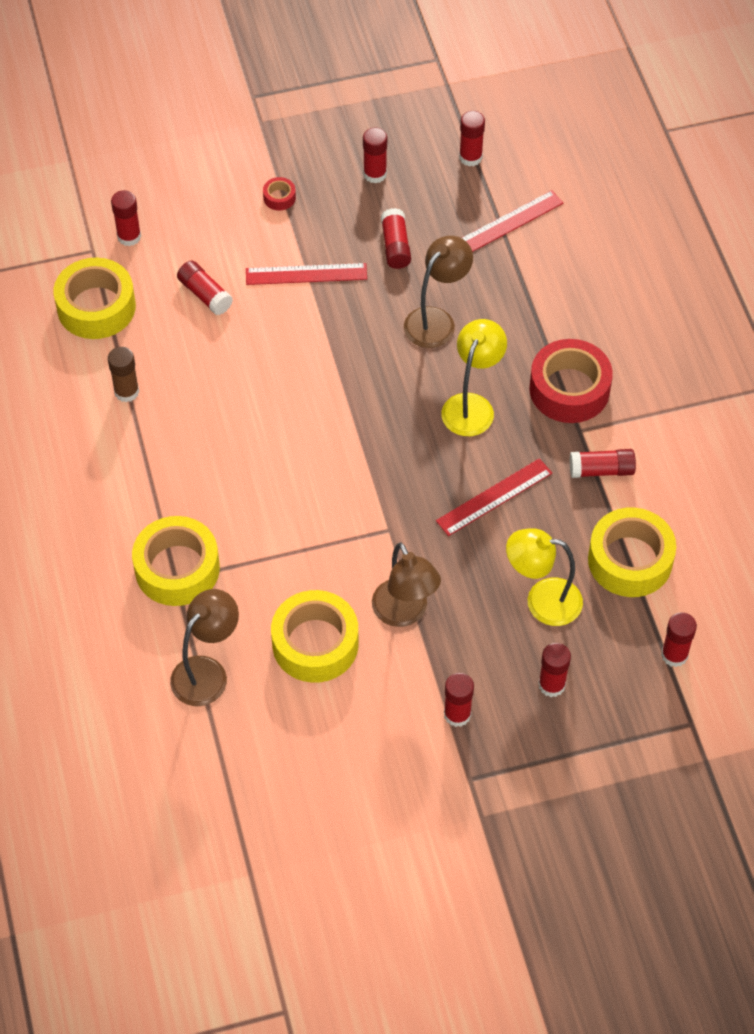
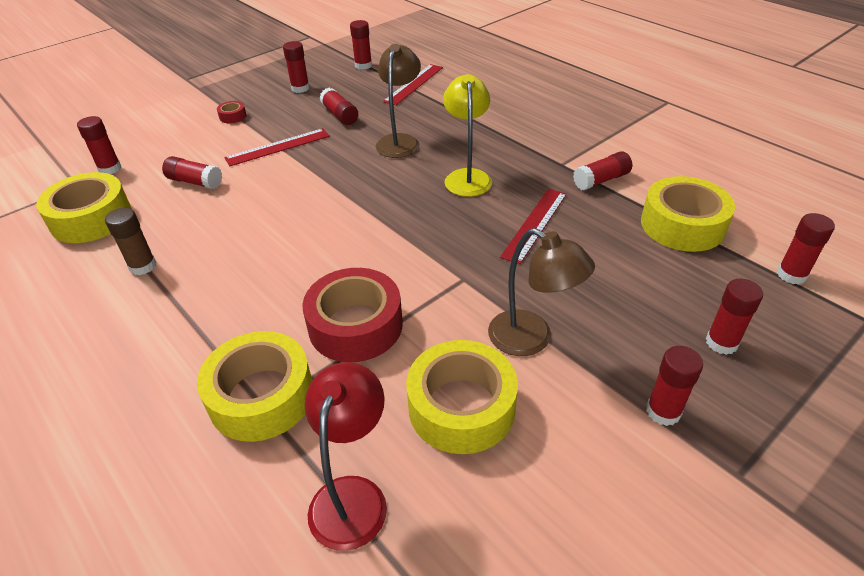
camera: 25 degrees left, 15 degrees down
brown lamp [170,589,239,706] -> red lamp [304,362,387,551]
yellow lamp [506,528,583,626] -> none
red tape [529,339,613,423] -> red tape moved to [302,268,403,362]

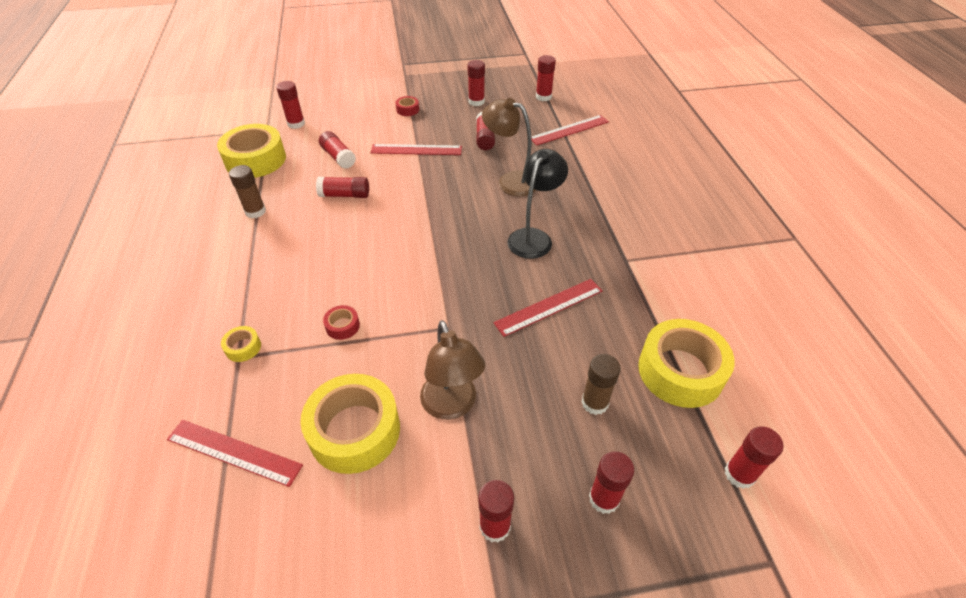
camera: 30 degrees right, 5 degrees up
yellow tape [197,331,312,442] -> yellow tape [221,326,261,362], size x0.43
red tape [302,268,403,362] -> red tape [323,305,360,340], size x0.43
red lamp [304,362,387,551] -> red ruler [167,420,303,487]
brown lamp [376,44,421,158] -> brown lamp turned 105 degrees counterclockwise [482,98,536,196]
yellow lamp [443,74,492,197] -> black lamp [508,149,568,259]
red glue stick [573,151,632,190] -> red glue stick moved to [316,177,369,198]
none -> brown glue stick [581,354,621,415]

